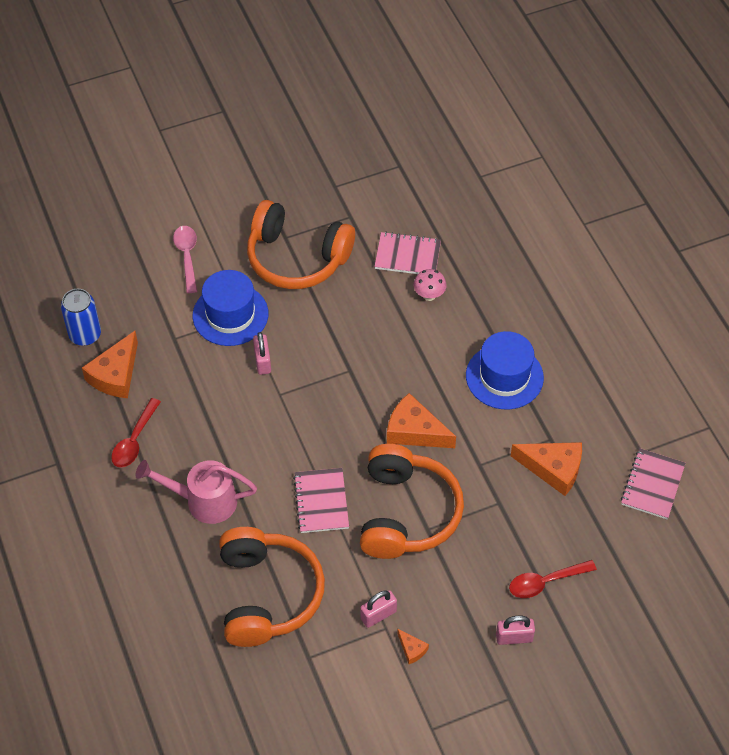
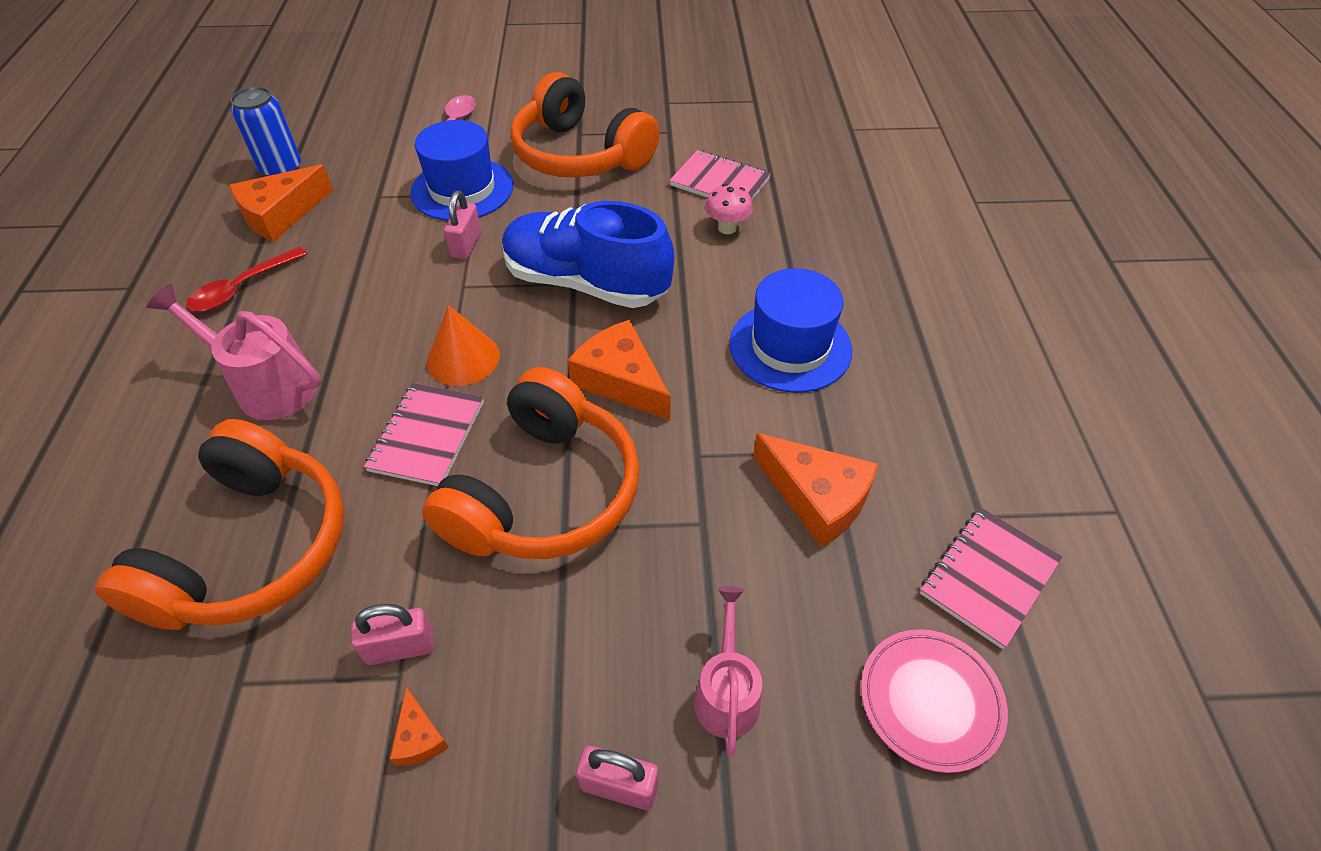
camera: 20 degrees right, 5 degrees down
red spoon [509,560,597,598] -> pink watering can [694,586,762,757]
none -> orange cone [427,305,500,386]
none -> blue shoe [502,201,674,308]
none -> pink plate [861,629,1008,773]

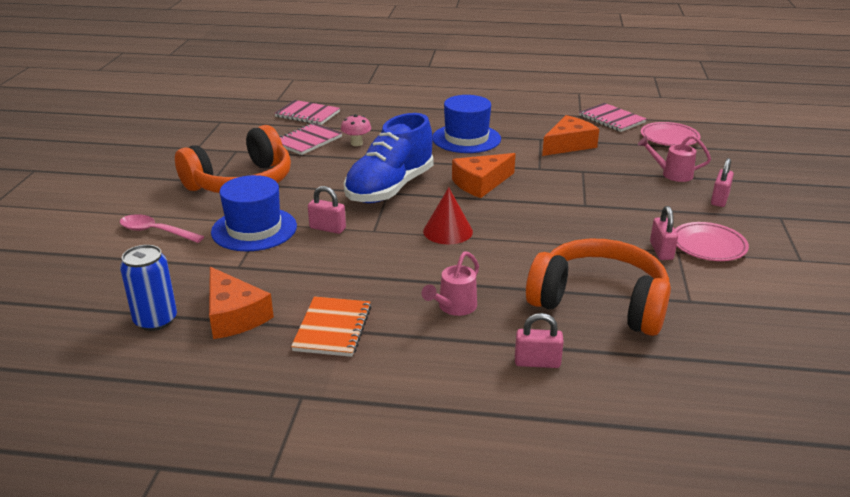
camera: 80 degrees left, 20 degrees down
pink watering can [147,284,321,420] -> pink watering can [422,251,479,316], size x0.66
red spoon [186,247,307,312] -> orange notebook [291,296,371,357]
pink notebook [364,383,484,486] -> pink notebook moved to [274,100,340,125]
orange cheese [390,687,449,766] -> pink plate [675,222,749,261]
orange headphones [422,367,639,559] -> none
orange cone [427,305,500,386] -> red cone [423,187,473,244]
none -> pink padlock [515,313,564,368]

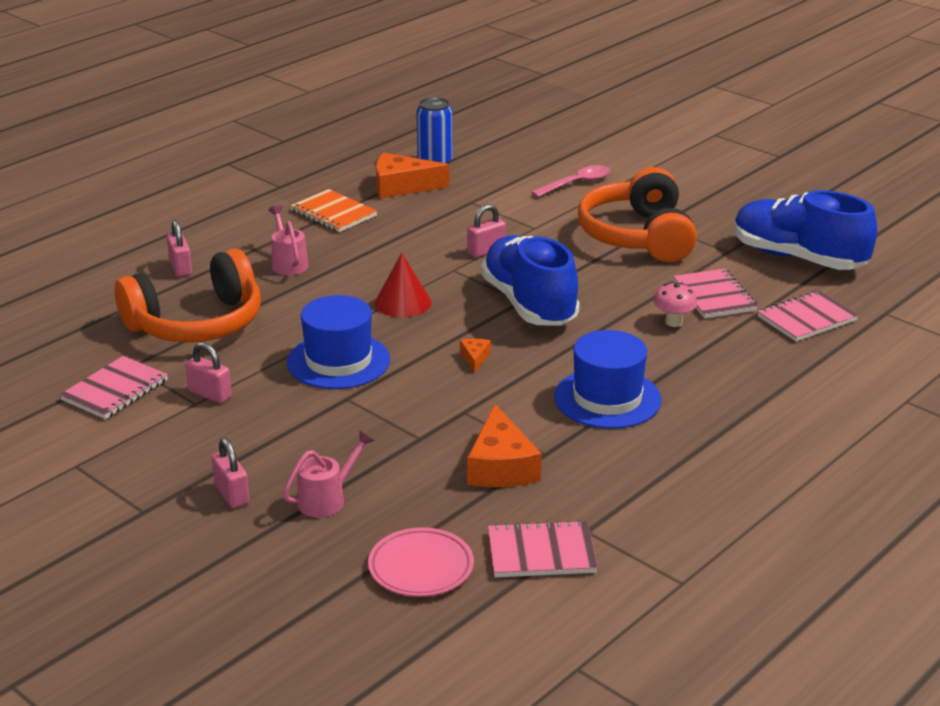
camera: 125 degrees right, 0 degrees up
blue hat [211,175,297,251] -> blue hat moved to [287,295,390,389]
orange cheese [452,153,515,198] -> orange cheese [460,339,491,373], size x0.47
pink padlock [515,313,564,368] -> pink padlock turned 60 degrees counterclockwise [167,220,192,277]
pink plate [675,222,749,261] -> none
none -> pink notebook [59,356,168,419]
none -> blue shoe [734,190,878,270]

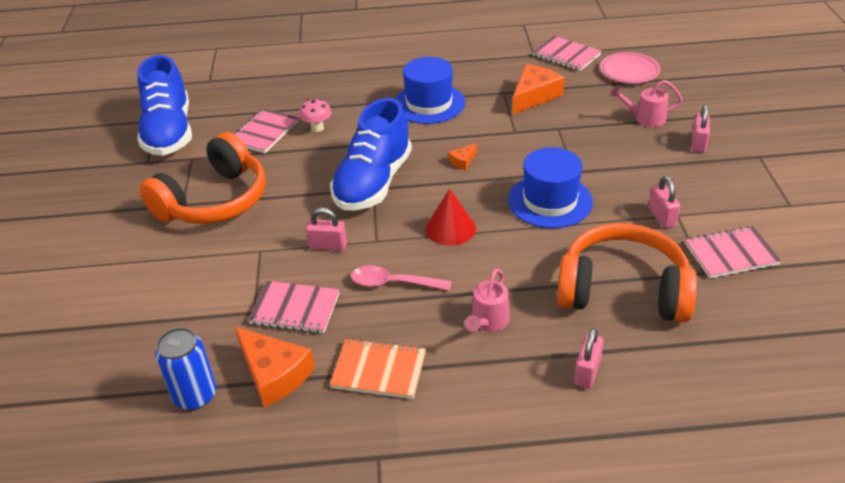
camera: 135 degrees left, 10 degrees up
orange notebook [291,189,377,232] -> orange notebook turned 75 degrees counterclockwise [330,338,426,399]
pink spoon [531,165,610,197] -> pink spoon moved to [351,266,452,290]
pink notebook [757,290,859,341] -> pink notebook moved to [248,281,340,333]

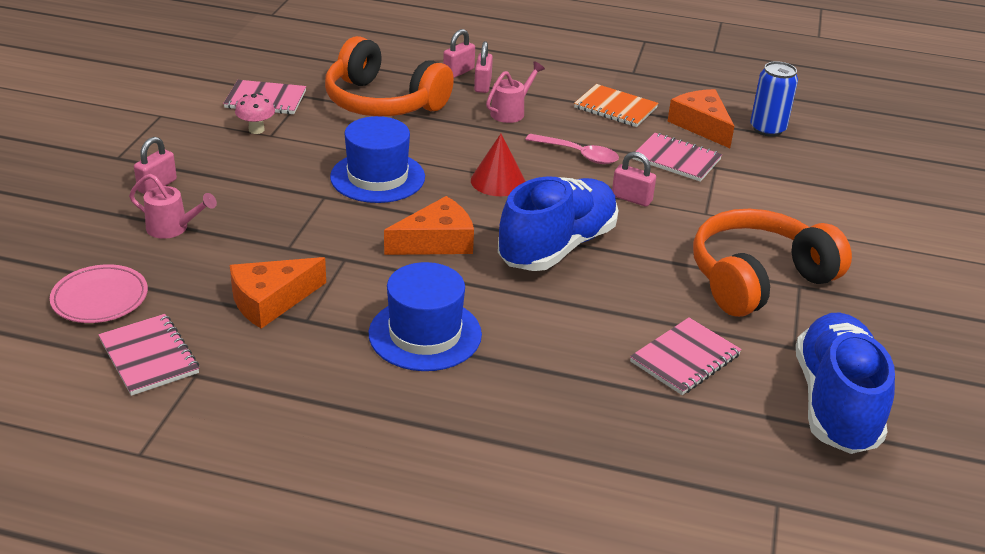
camera: 165 degrees left, 5 degrees down
pink mushroom [299,99,332,132] -> pink mushroom moved to [235,93,275,134]
orange cheese [448,143,477,170] -> orange cheese [384,196,474,255], size x2.11
pink padlock [649,176,680,228] -> pink padlock moved to [474,41,493,93]

